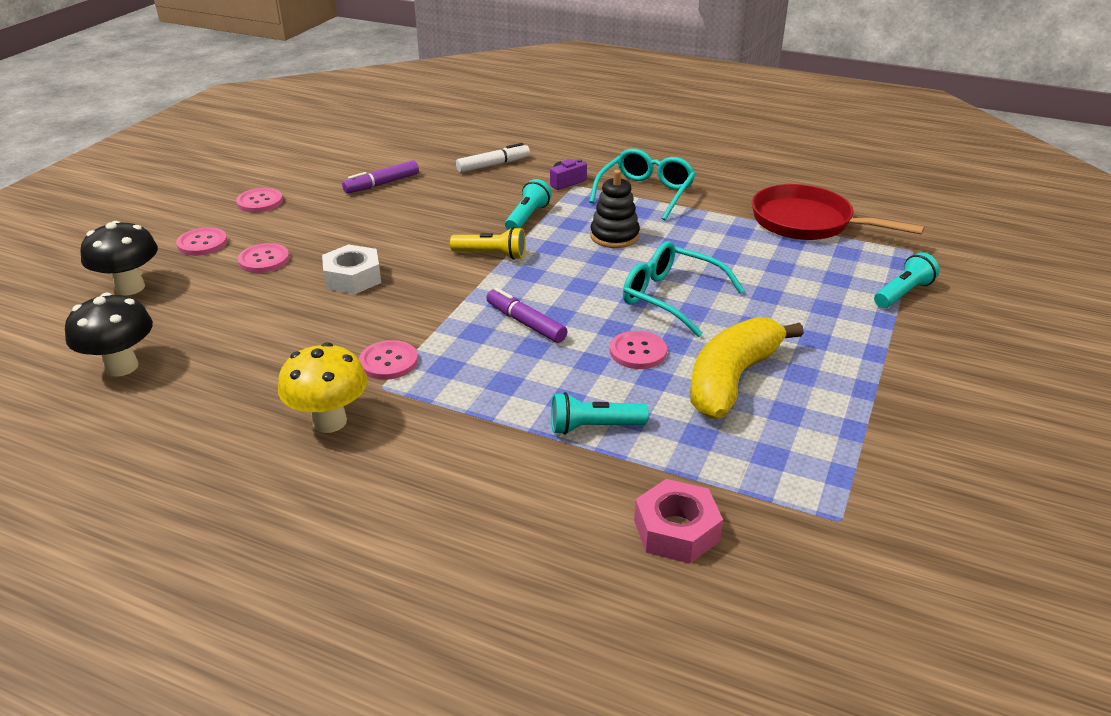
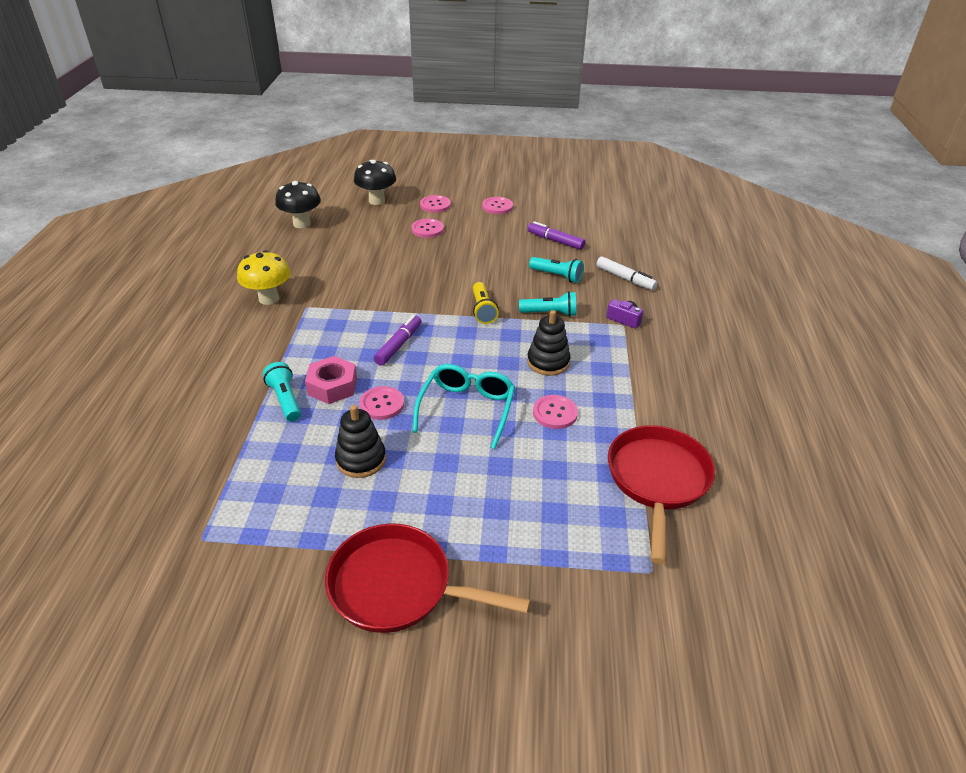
camera: 70 degrees right, 5 degrees up
white nut [322,244,381,294] -> none
pink button [359,340,418,380] -> pink button moved to [533,395,578,429]
turquoise glasses [589,148,695,220] -> none
pink nut [634,479,723,564] -> pink nut moved to [305,356,357,404]
yellow banana [690,317,804,419] -> black stacking toy [335,405,386,478]
turquoise flashlight [874,252,940,308] -> turquoise flashlight moved to [529,257,584,283]
none -> red pan [325,523,531,633]

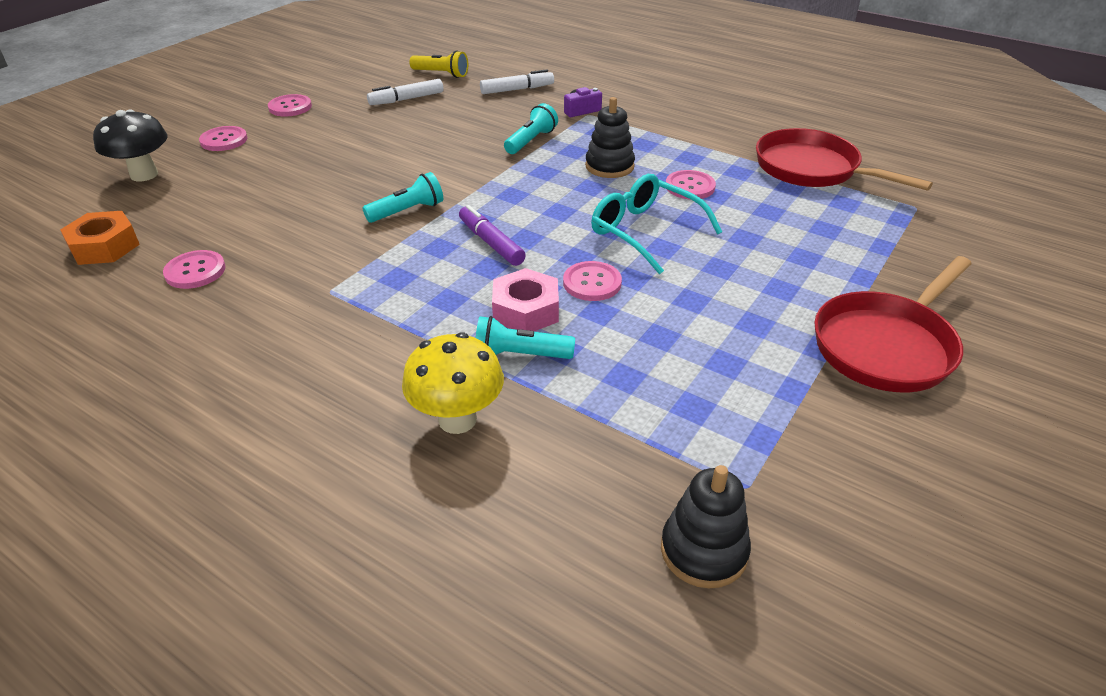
camera: 60 degrees left, 0 degrees up
yellow mushroom [237,250,290,305] -> yellow mushroom moved to [402,333,504,434]
black mushroom [275,181,321,228] -> orange nut [60,211,140,265]
black stacking toy [335,405,386,478] -> black stacking toy moved to [661,465,751,589]
pink button [411,219,444,238] -> pink button moved to [163,250,226,289]
yellow flashlight [473,282,499,324] -> yellow flashlight moved to [409,50,468,78]
purple marker [528,221,585,250] -> white marker [367,79,443,105]
turquoise flashlight [529,257,584,283] -> turquoise flashlight moved to [362,172,443,223]

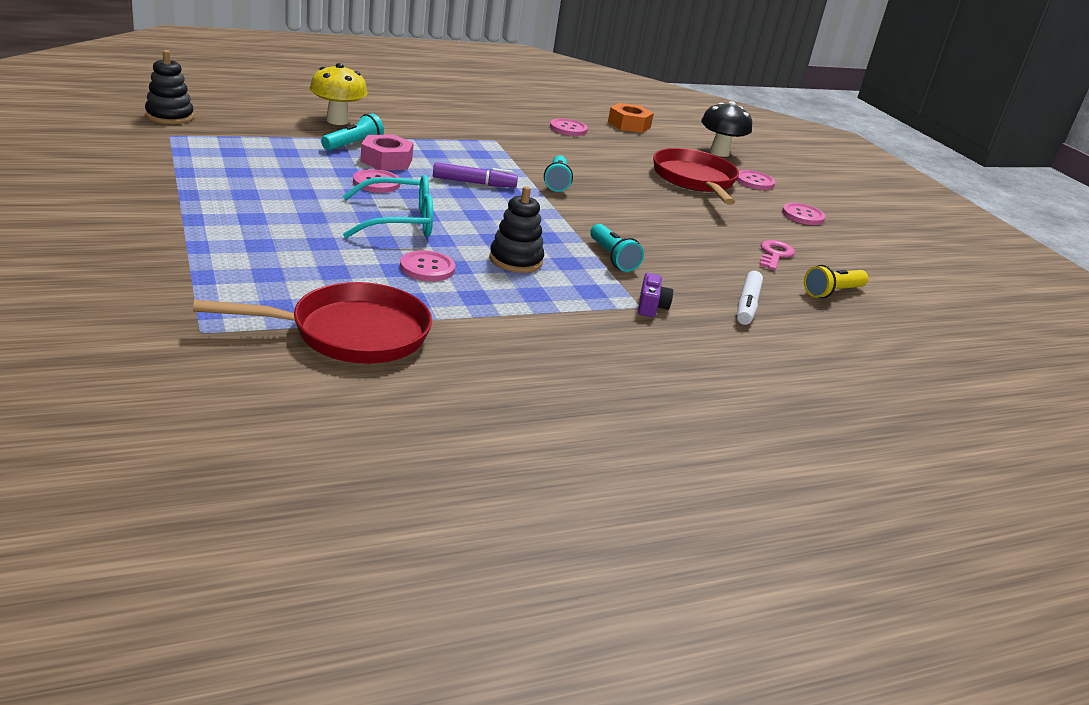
camera: 120 degrees right, 10 degrees down
white marker [367,79,443,105] -> pink key [759,240,795,270]
red pan [814,256,972,392] -> red pan moved to [653,148,739,205]

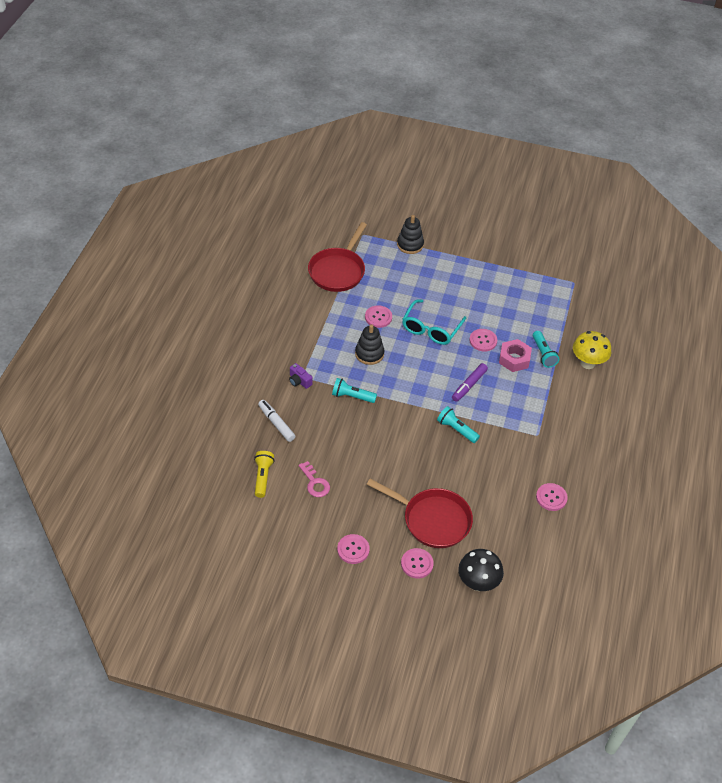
camera: 130 degrees right, 20 degrees up
black stacking toy [145,50,194,124] -> black stacking toy moved to [397,215,424,254]
orange nut [608,103,654,133] -> none

